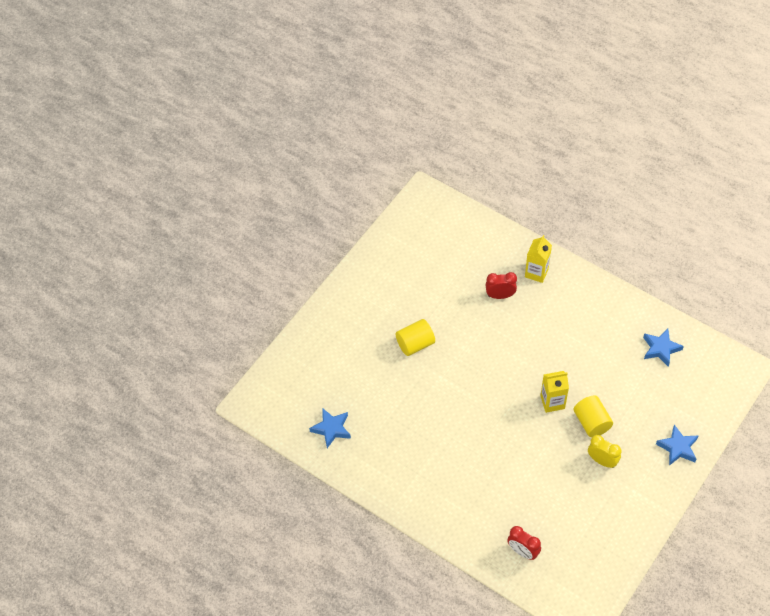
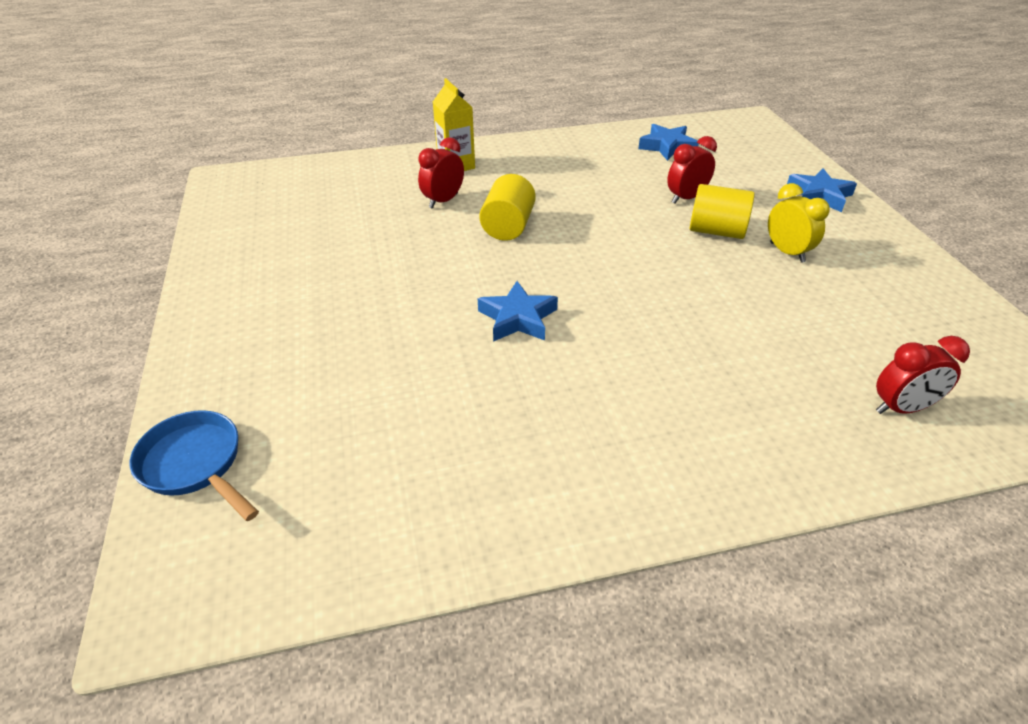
camera: 50 degrees left, 15 degrees down
blue star [309,408,351,448] -> blue star moved to [478,281,558,342]
yellow cylinder [396,319,435,356] -> yellow cylinder moved to [479,174,536,241]
yellow carton [540,371,569,413] -> none
yellow clock [588,435,621,468] -> yellow clock turned 75 degrees clockwise [768,183,830,263]
none -> blue pan [130,410,259,521]
none -> red clock [667,136,717,204]

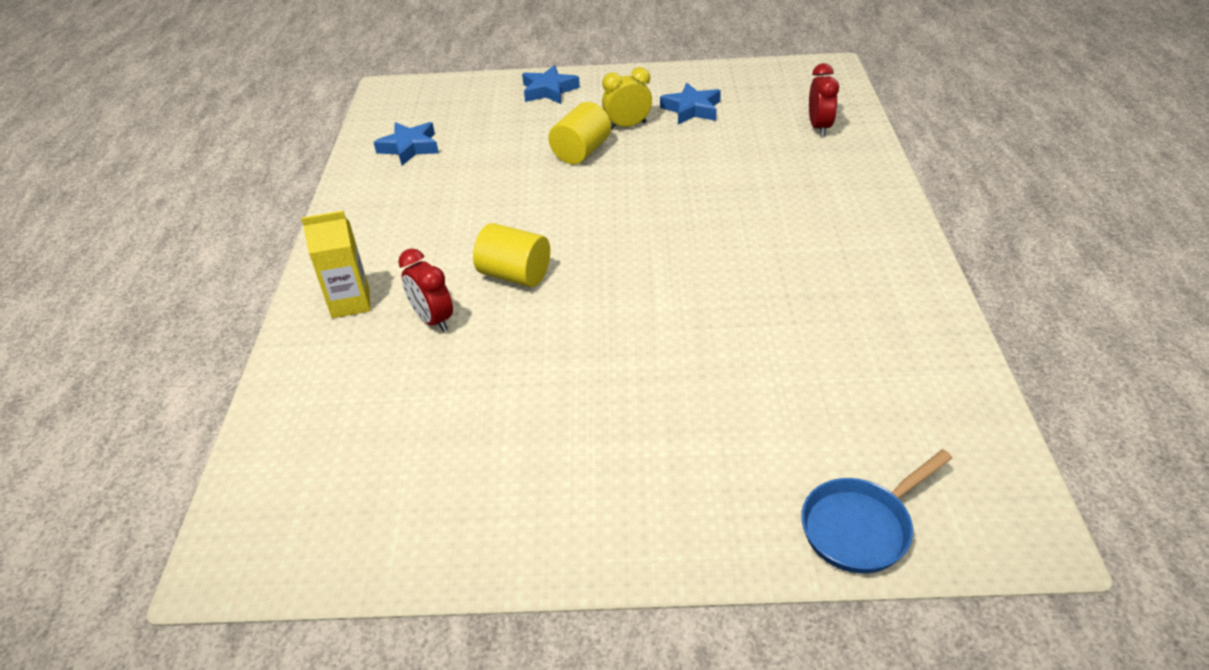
camera: 75 degrees left, 0 degrees up
blue star [478,281,558,342] -> blue star moved to [660,83,721,124]
red clock [667,136,717,204] -> none

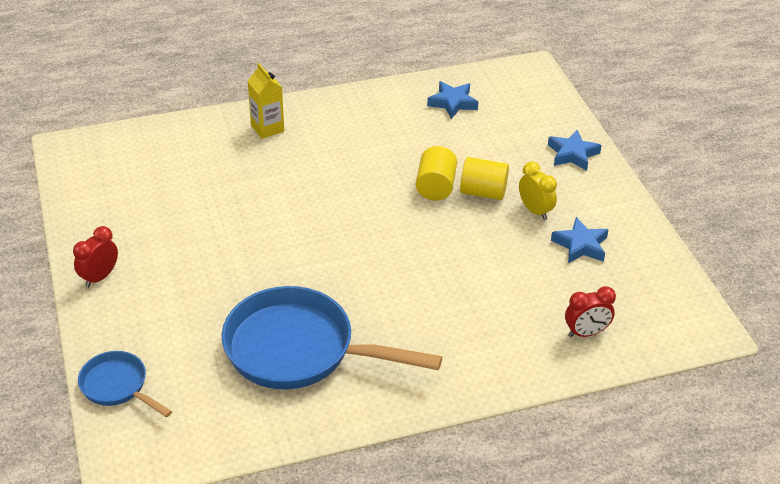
camera: 70 degrees right, 0 degrees up
red clock [398,248,453,332] -> red clock moved to [73,226,118,288]
yellow cylinder [473,223,550,287] -> yellow cylinder moved to [416,146,457,201]
none -> blue pan [221,286,442,389]

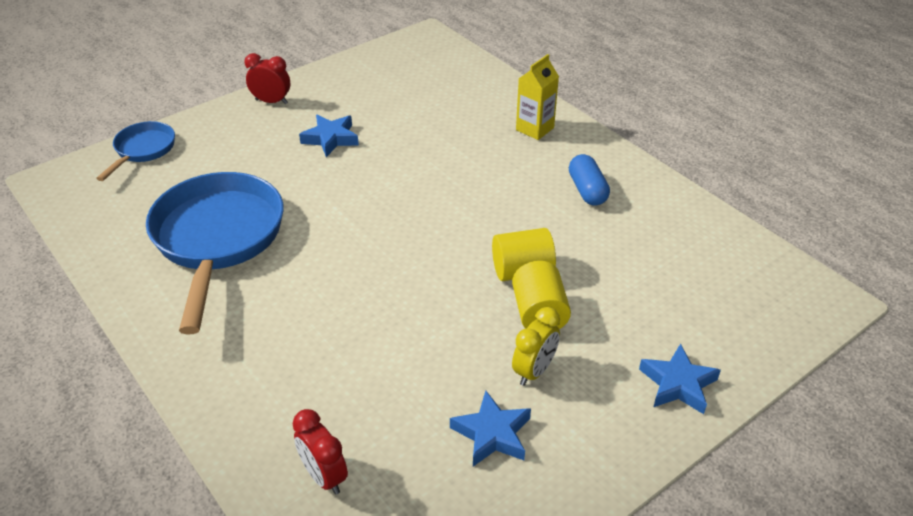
camera: 70 degrees right, 0 degrees up
blue star [427,81,478,119] -> blue star moved to [299,115,359,157]
none -> blue capsule [569,154,610,206]

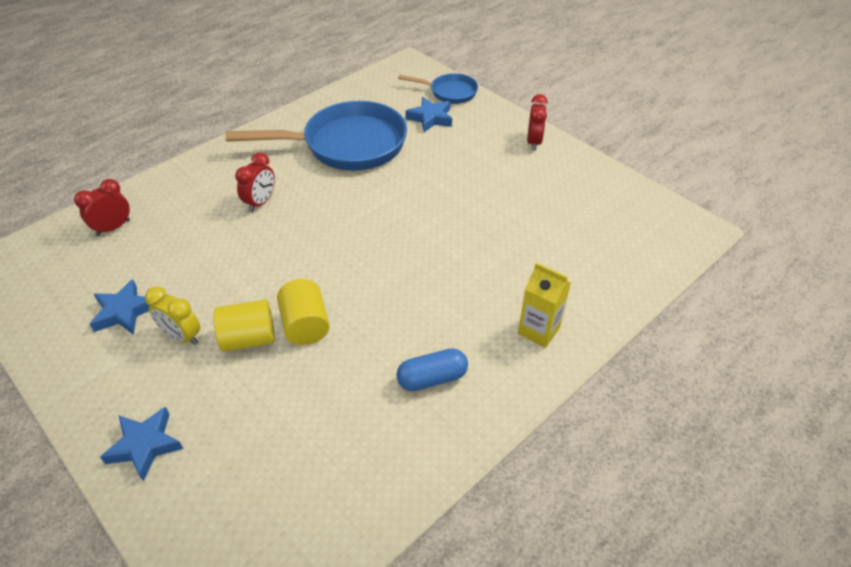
camera: 85 degrees right, 5 degrees up
blue star [299,115,359,157] -> blue star moved to [405,97,452,132]
none -> red clock [235,152,275,212]

